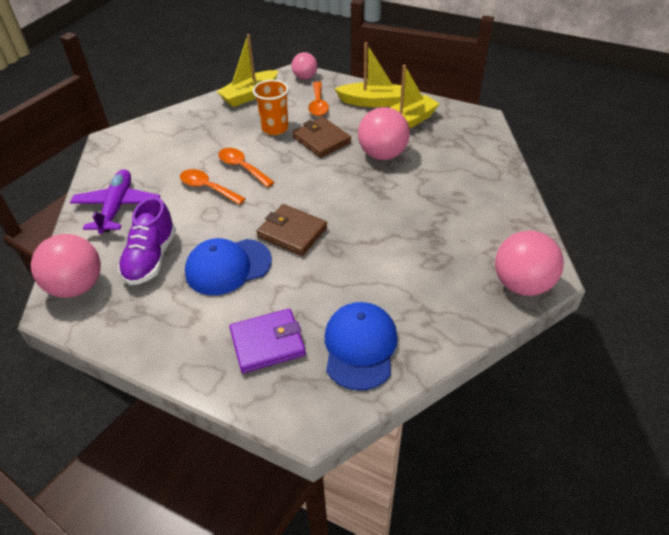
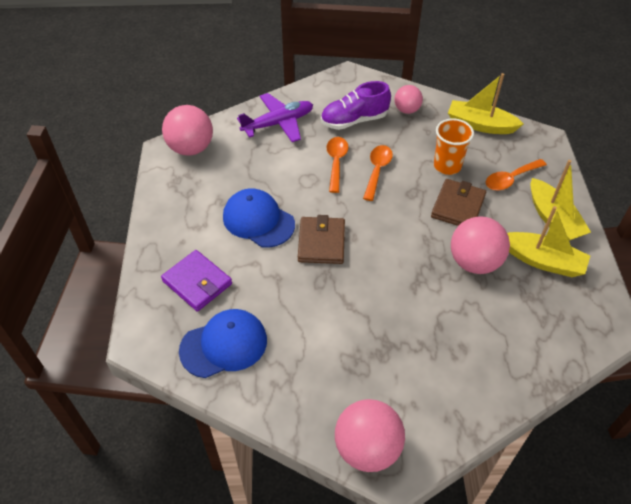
camera: 60 degrees right, 5 degrees up
purple shoe [118,197,176,285] -> purple shoe moved to [321,81,391,130]
pink ball [291,52,318,80] -> pink ball moved to [395,85,423,114]

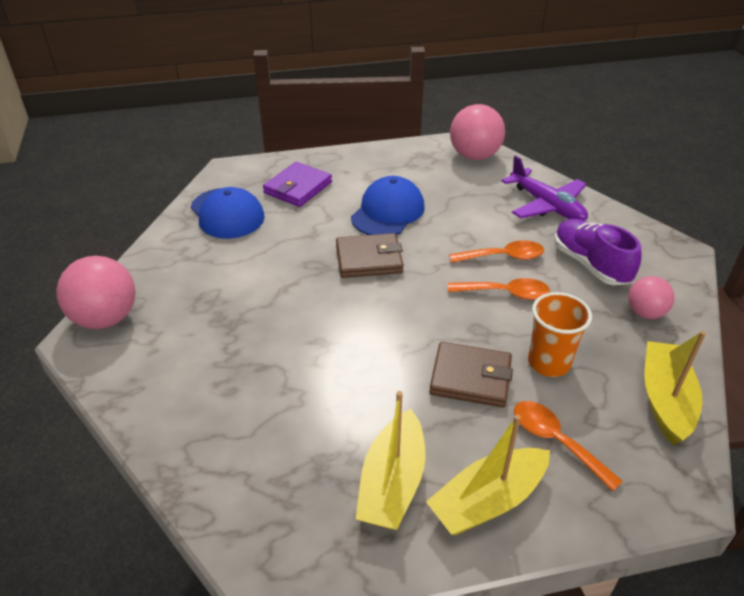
camera: 80 degrees right, 10 degrees down
pink ball [451,217,510,274] -> none

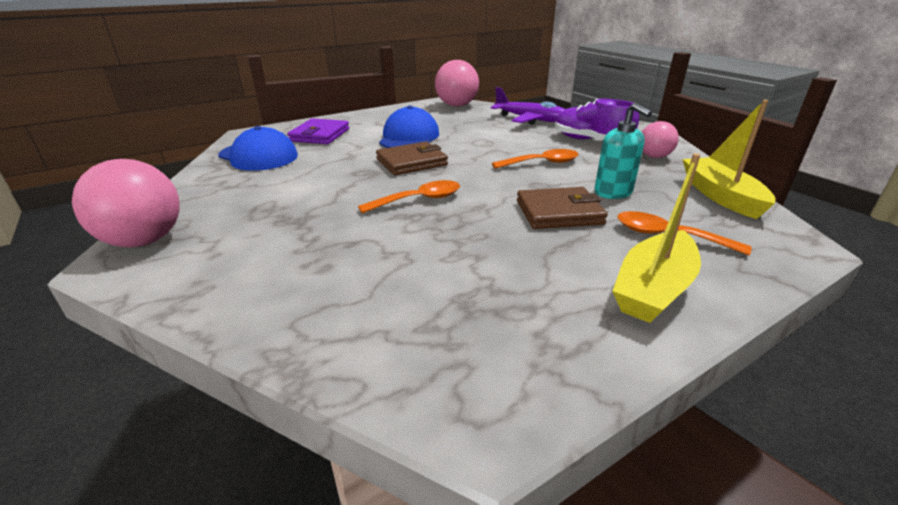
camera: 20 degrees left, 10 degrees down
yellow boat [356,391,426,530] -> none
orange spoon [449,240,544,263] -> orange spoon moved to [358,180,460,213]
orange cup [528,292,592,377] -> turquoise soap dispenser [594,103,652,199]

